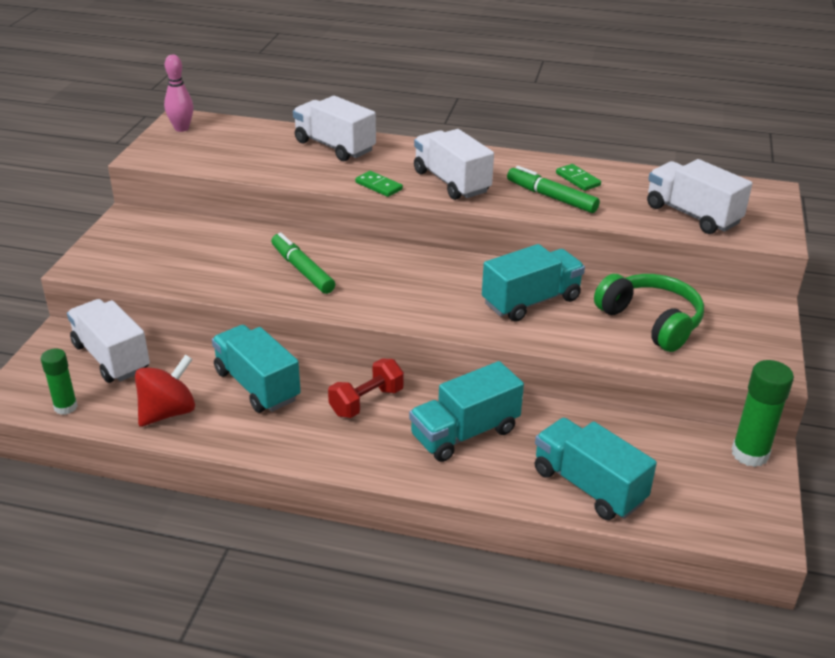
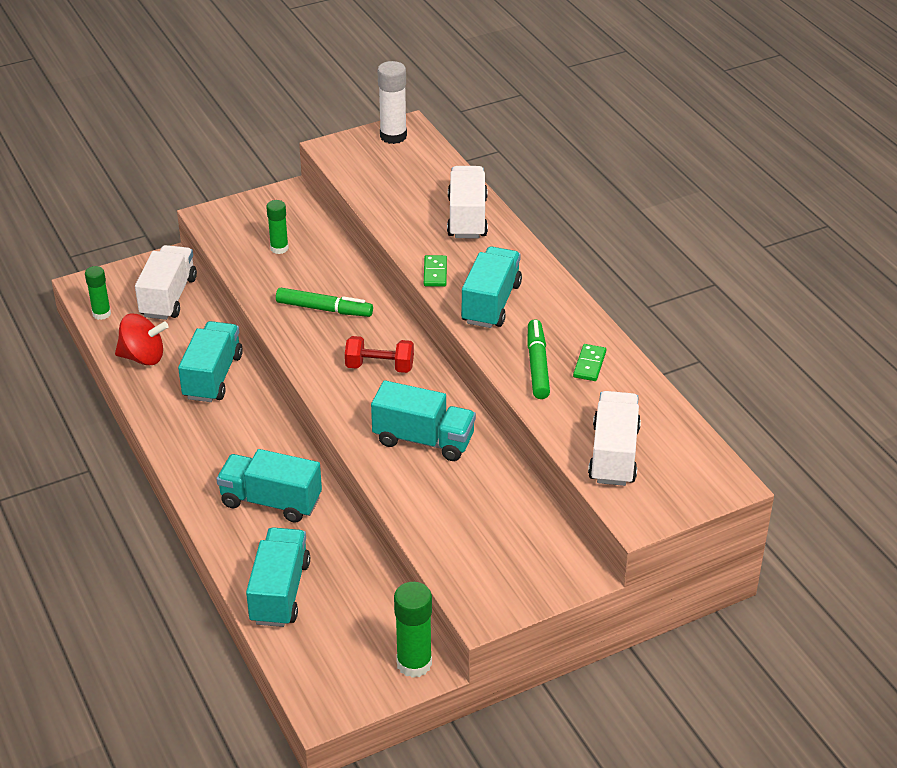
camera: 50 degrees right, 5 degrees up
pink bowling pin [164,55,193,132] -> white glue stick [377,61,407,144]
green marker [271,232,335,294] -> green marker turned 90 degrees clockwise [276,288,373,317]
red dumbbell [328,359,404,418] -> red dumbbell moved to [345,336,414,373]
white truck [414,129,494,200] -> turquoise truck [461,246,522,328]
green headphones [594,274,704,352] -> none
none -> green glue stick [266,200,289,254]

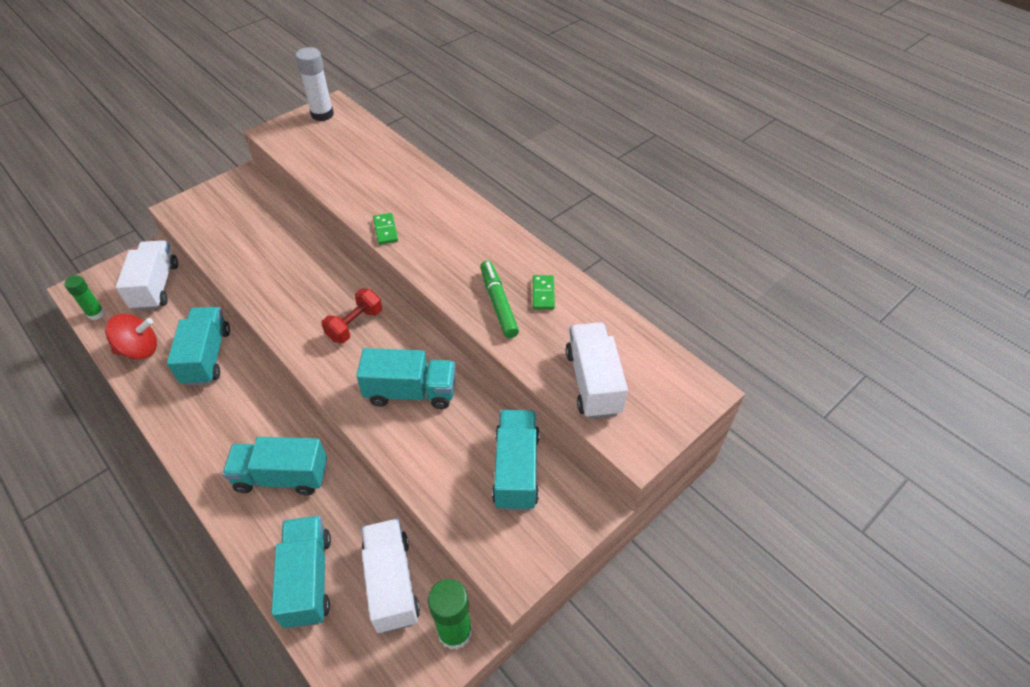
camera: 15 degrees left, 10 degrees up
green glue stick [266,200,289,254] -> none
green marker [276,288,373,317] -> none
red dumbbell [345,336,414,373] -> red dumbbell turned 45 degrees counterclockwise [321,289,382,343]
white truck [447,166,488,238] -> white truck moved to [362,519,420,633]
turquoise truck [461,246,522,328] -> turquoise truck moved to [492,410,540,511]

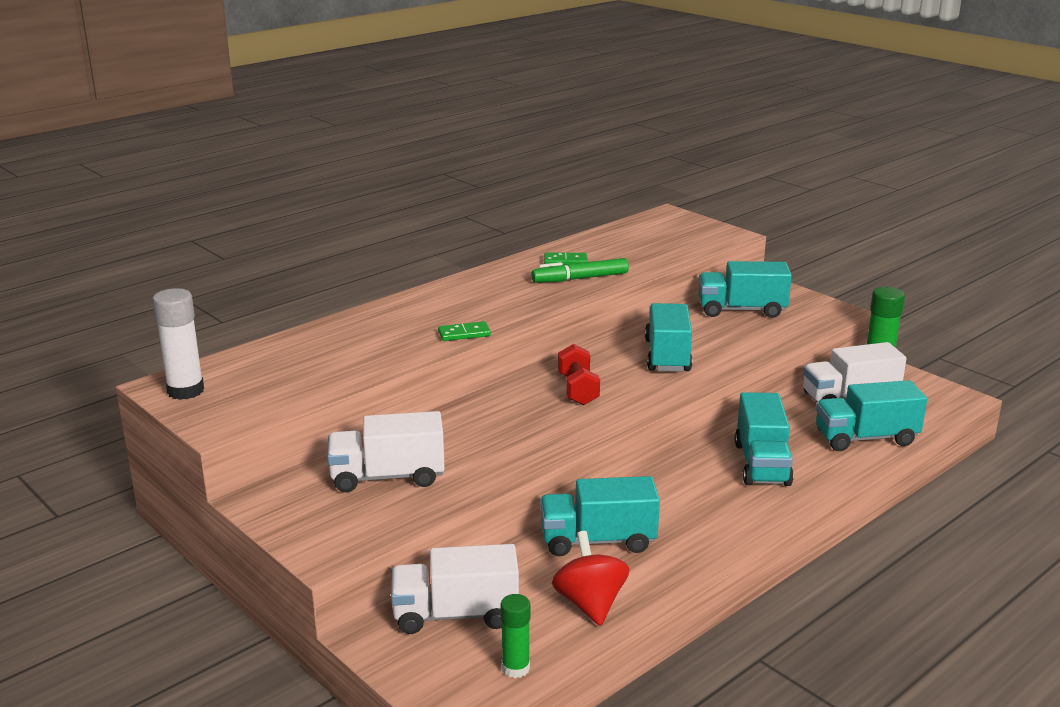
camera: 90 degrees left, 25 degrees down
red dumbbell [321,289,382,343] -> red dumbbell turned 45 degrees clockwise [558,344,600,405]
white truck [566,322,628,419] -> white truck moved to [327,411,445,492]

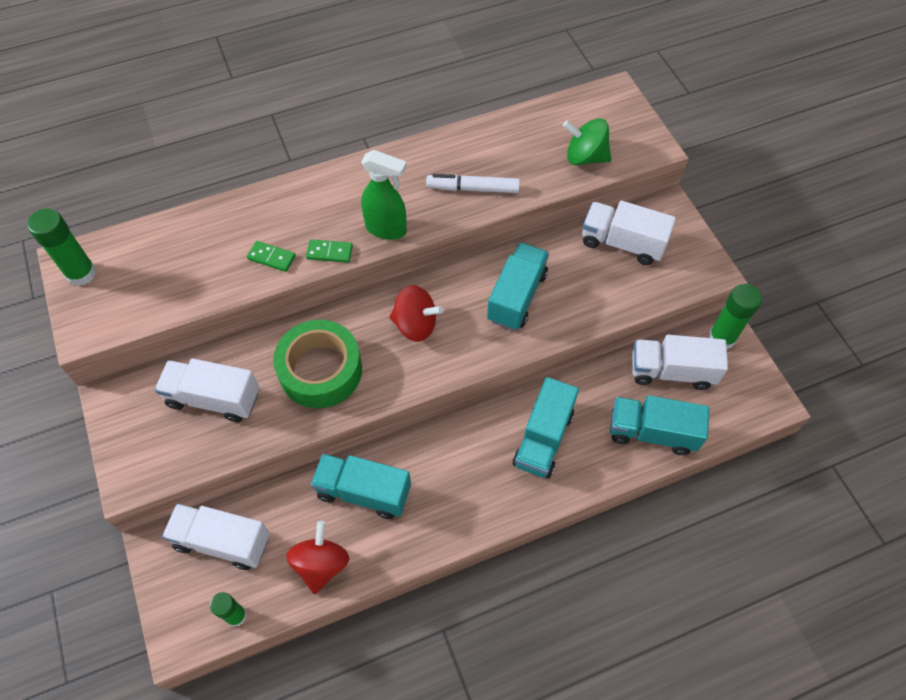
camera: 20 degrees right, 35 degrees up
white glue stick [152,288,204,400] -> green glue stick [27,208,97,286]
green marker [531,258,629,283] -> white marker [426,174,520,193]
green domino [544,253,588,265] -> green domino moved to [247,241,296,272]
red dumbbell [558,344,600,405] -> red spinning top [389,285,443,342]
turquoise truck [698,261,792,318] -> white truck [582,201,676,265]
none -> green tape [273,320,362,408]
none -> green spray bottle [361,150,407,240]
none -> green spinning top [563,119,611,166]

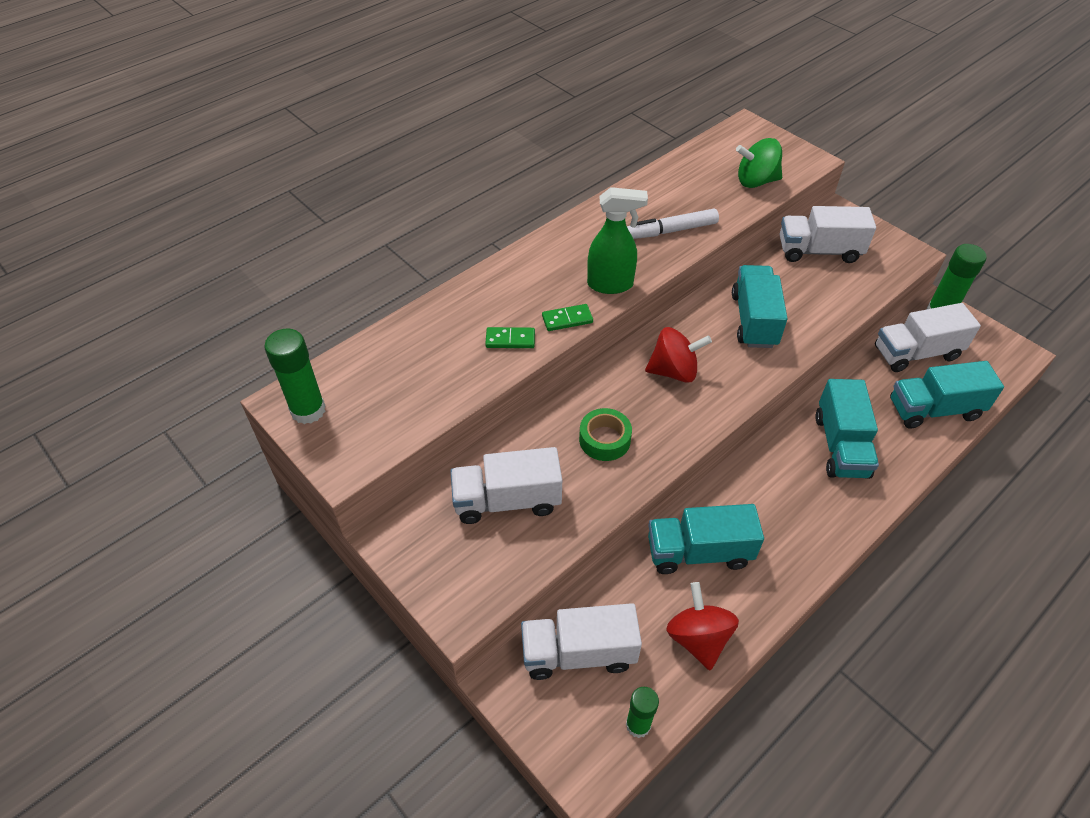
camera: 20 degrees left, 10 degrees down
green tape [273,320,362,408] -> green tape [579,408,632,461], size x0.56

